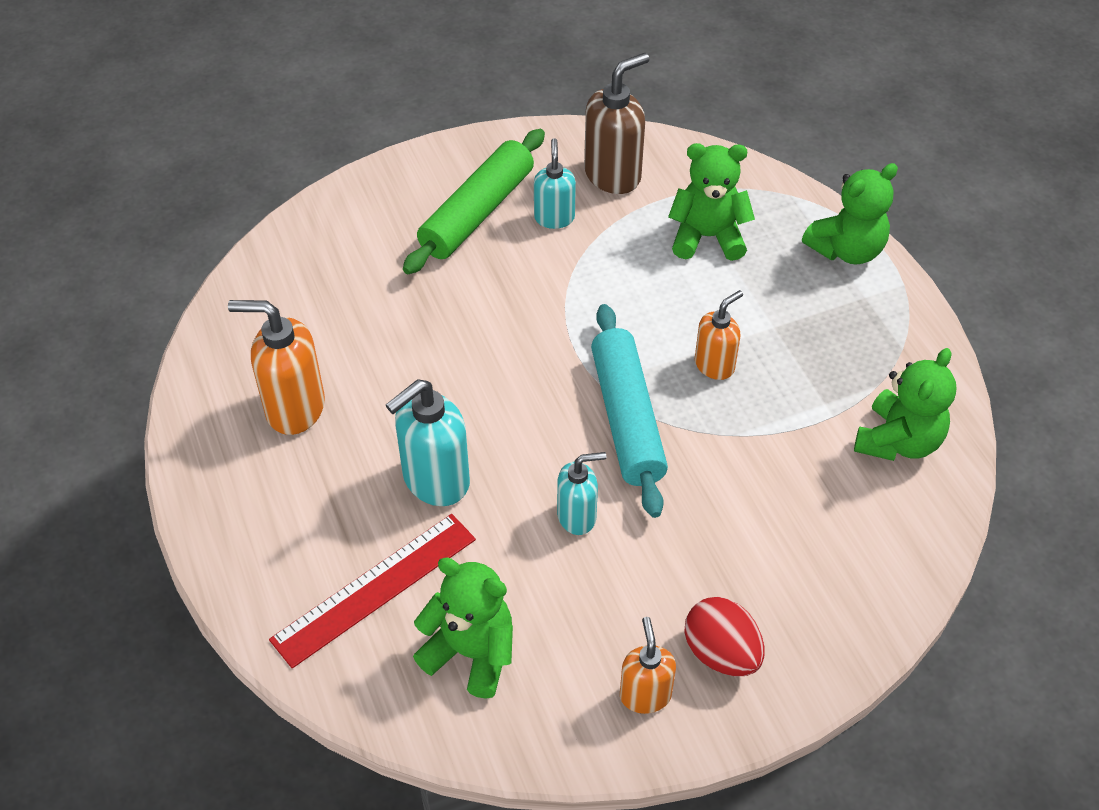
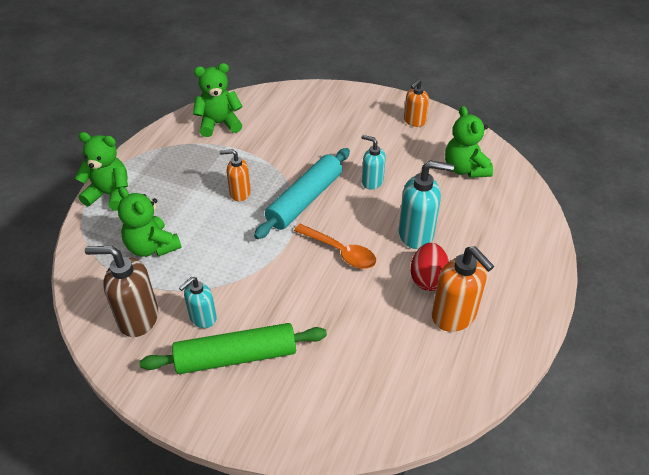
camera: 135 degrees left, 5 degrees down
red ruler [269,514,476,668] -> none
red egg [685,597,764,676] -> red egg moved to [411,243,449,291]
none -> orange spoon [294,224,376,269]

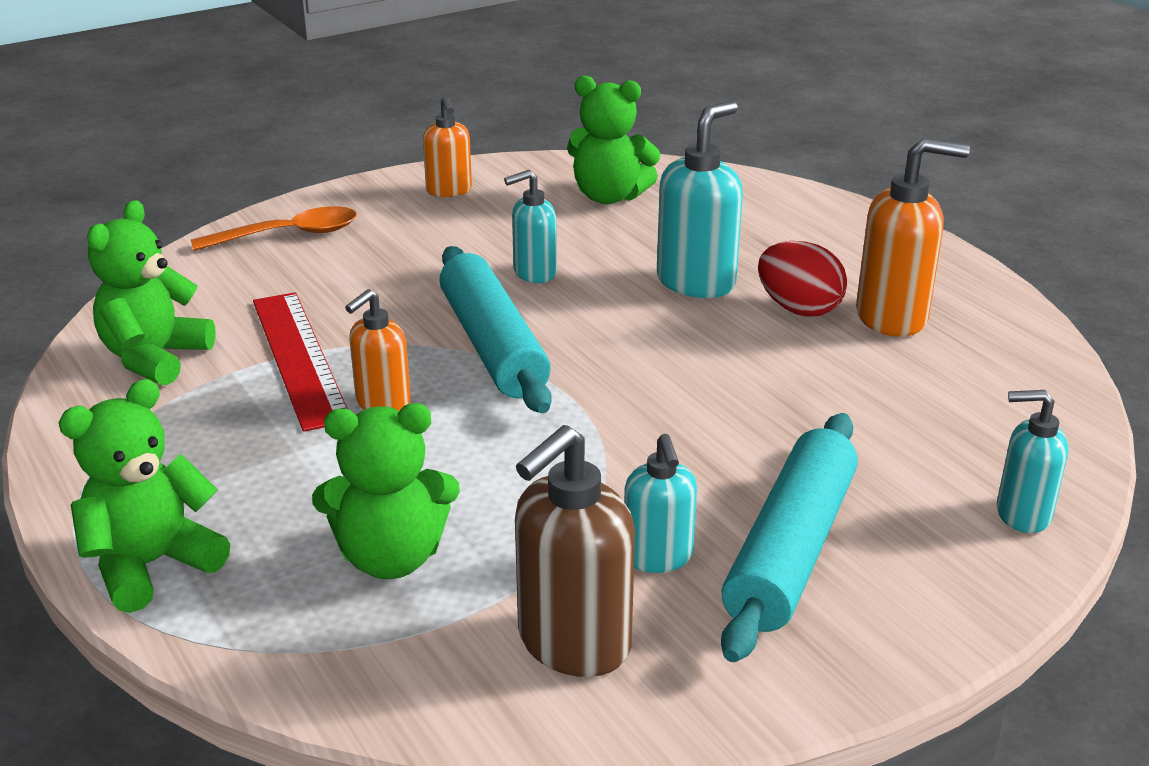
camera: 55 degrees left, 15 degrees down
green rolling pin [139,323,327,374] -> turquoise rolling pin [721,413,858,662]
orange spoon [294,224,376,269] -> orange spoon moved to [191,206,357,251]
none -> red ruler [253,292,348,432]
none -> turquoise soap dispenser [997,390,1068,533]

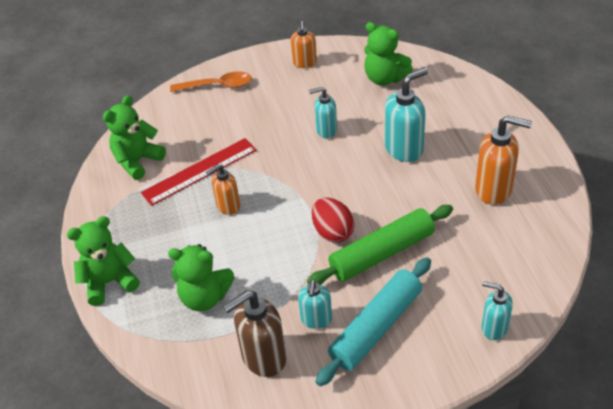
camera: 20 degrees right, 15 degrees up
red ruler [253,292,348,432] -> red ruler turned 60 degrees clockwise [141,138,257,206]
turquoise rolling pin [439,246,552,413] -> none
red egg [758,241,847,317] -> red egg moved to [312,198,355,243]
none -> green rolling pin [307,205,453,285]

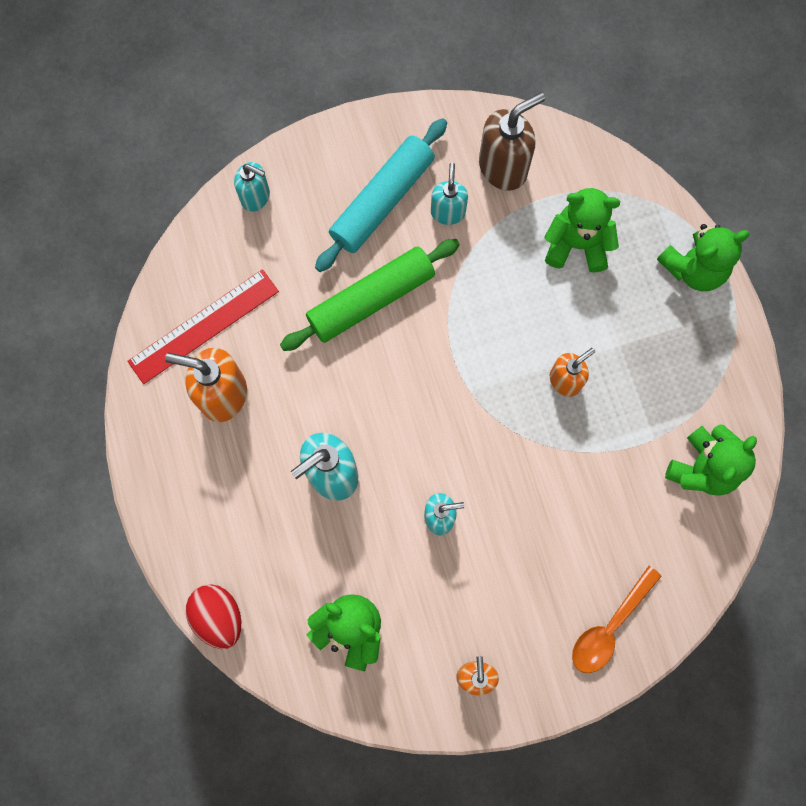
camera: 175 degrees right, 30 degrees up
red ruler [141,138,257,206] -> red ruler moved to [127,269,279,384]
orange spoon [170,71,252,92] -> orange spoon turned 45 degrees counterclockwise [572,566,662,673]
red egg [312,198,355,243] -> red egg moved to [186,584,241,649]

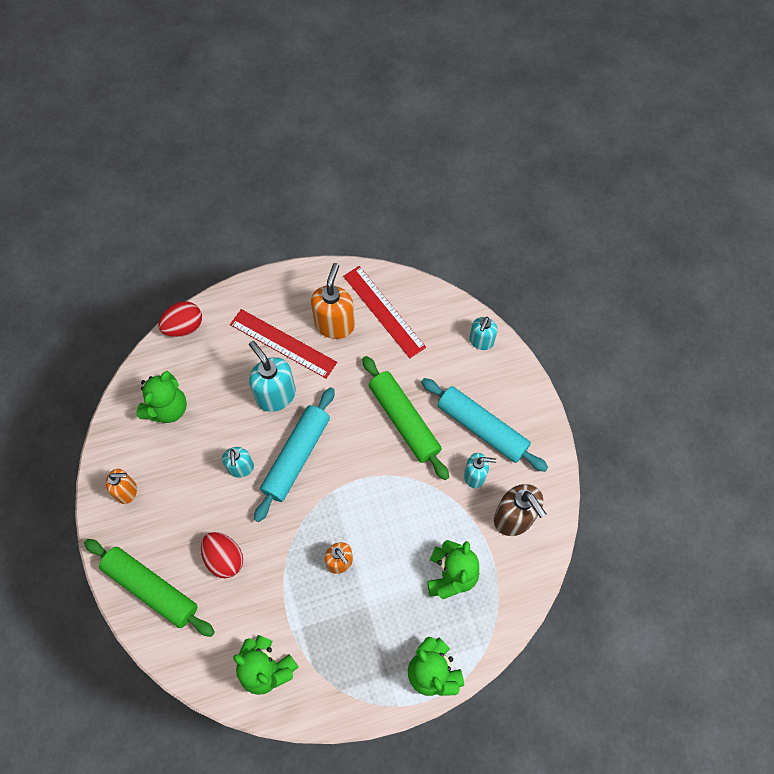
camera: 90 degrees right, 10 degrees down
orange spoon [572,566,662,673] -> green rolling pin [84,539,215,637]
none -> red egg [201,532,243,578]
none -> red ruler [230,309,337,379]
none -> turquoise rolling pin [254,387,335,522]

